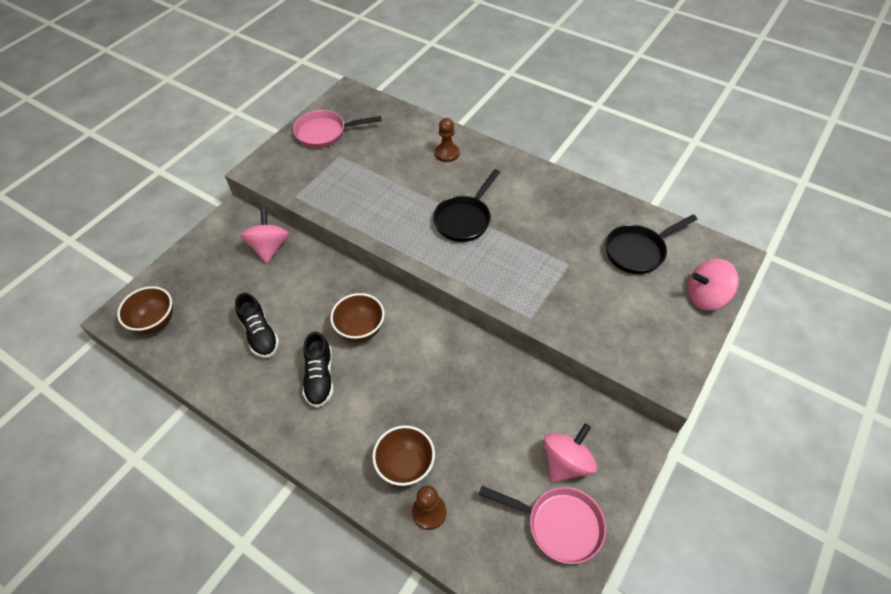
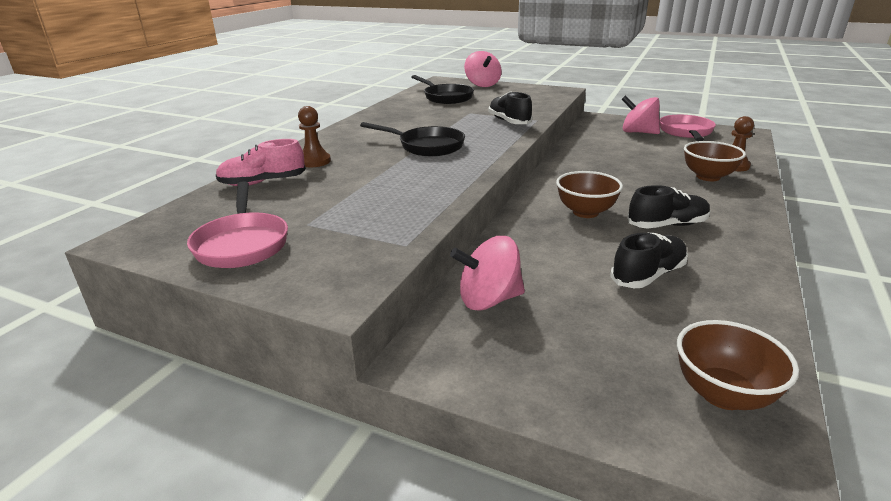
camera: 100 degrees left, 25 degrees down
none -> pink shoe [216,139,306,186]
none -> black shoe [488,91,532,124]

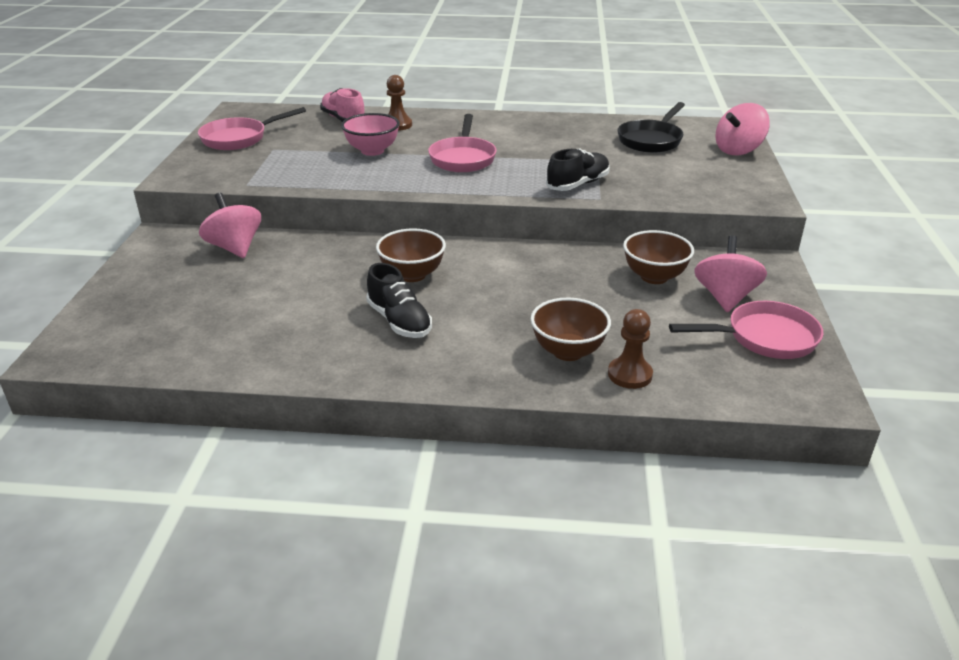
camera: 70 degrees right, 5 degrees up
black pan [360,122,465,156] -> pink pan [428,114,497,172]
black shoe [610,233,688,288] -> none
brown bowl [677,320,799,410] -> brown bowl moved to [623,230,694,284]
none -> pink bowl [341,113,400,156]

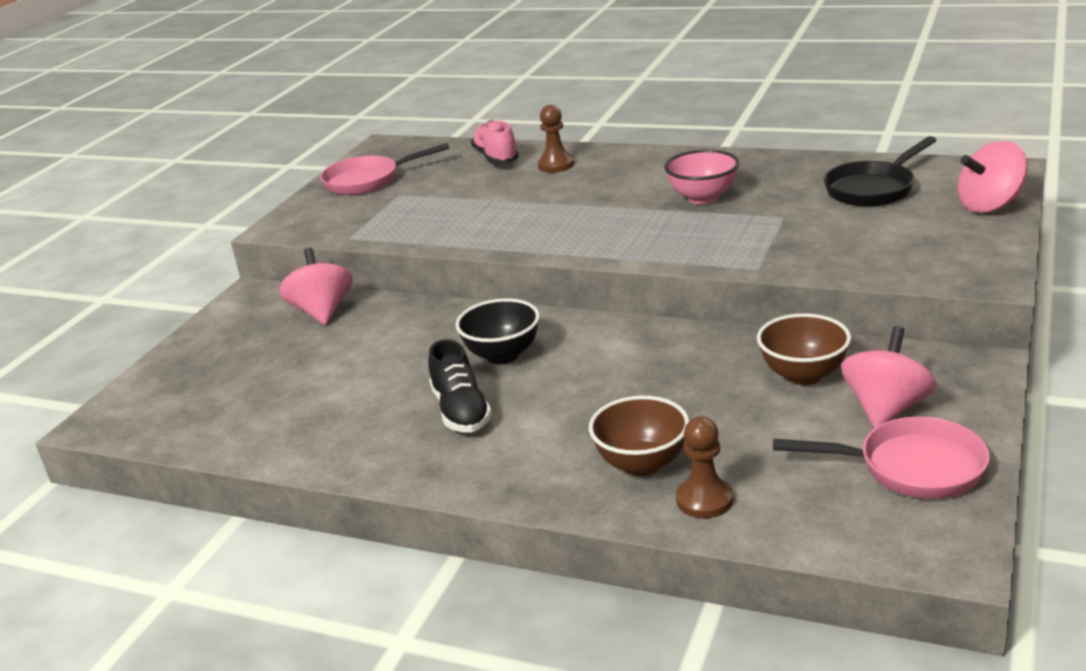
camera: 20 degrees right, 5 degrees down
pink bowl [341,113,400,156] -> pink bowl moved to [664,150,739,204]
brown bowl [376,228,446,282] -> black bowl [455,298,540,364]
pink pan [428,114,497,172] -> none
black shoe [546,149,610,191] -> none

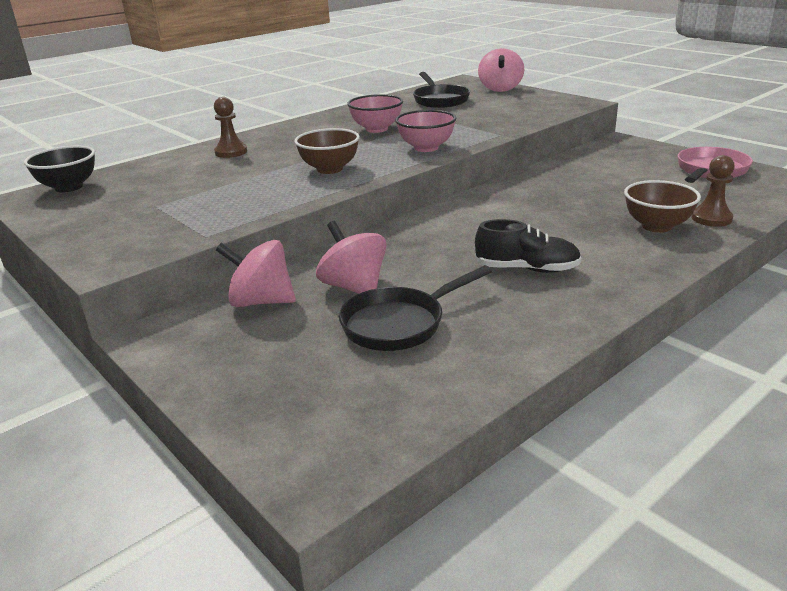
camera: 65 degrees left, 0 degrees up
pink pan [320,143,449,195] -> none
black bowl [455,298,540,364] -> black bowl moved to [24,146,95,193]
pink shoe [471,120,519,164] -> none
brown bowl [757,313,851,385] -> brown bowl moved to [294,128,360,174]
pink spinning top [841,326,937,428] -> pink spinning top moved to [316,221,386,294]
none -> black pan [339,265,492,351]
none -> pink bowl [395,110,456,152]

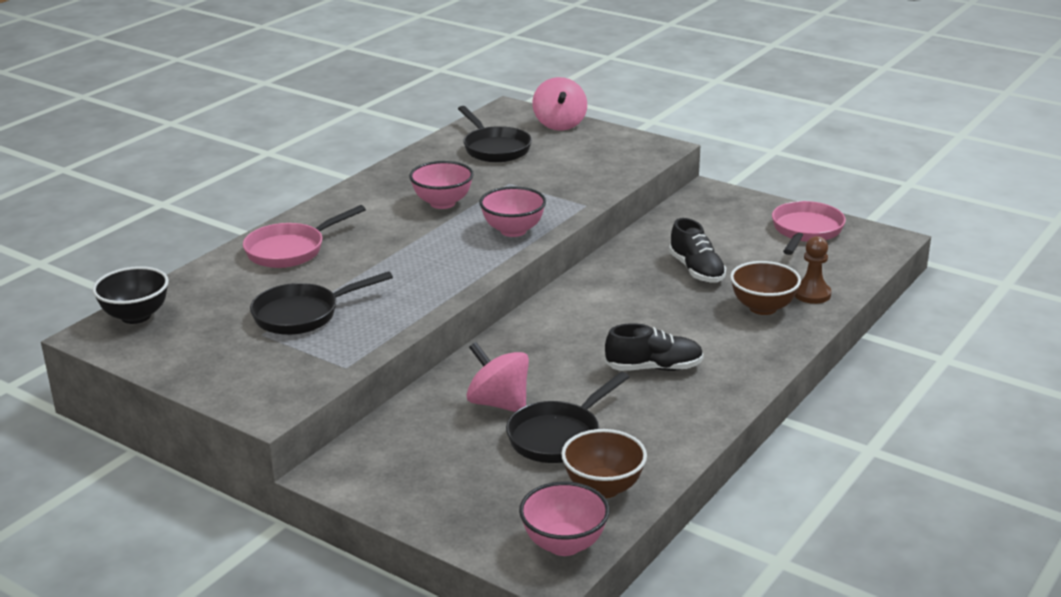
camera: 15 degrees left, 0 degrees up
brown pawn [214,97,247,158] -> pink pan [243,205,366,268]
pink spinning top [216,240,296,307] -> none
brown bowl [294,128,360,174] -> brown bowl moved to [561,429,647,498]
none -> black pan [250,271,393,335]
none -> pink bowl [519,481,610,556]
none -> black shoe [669,218,726,283]

